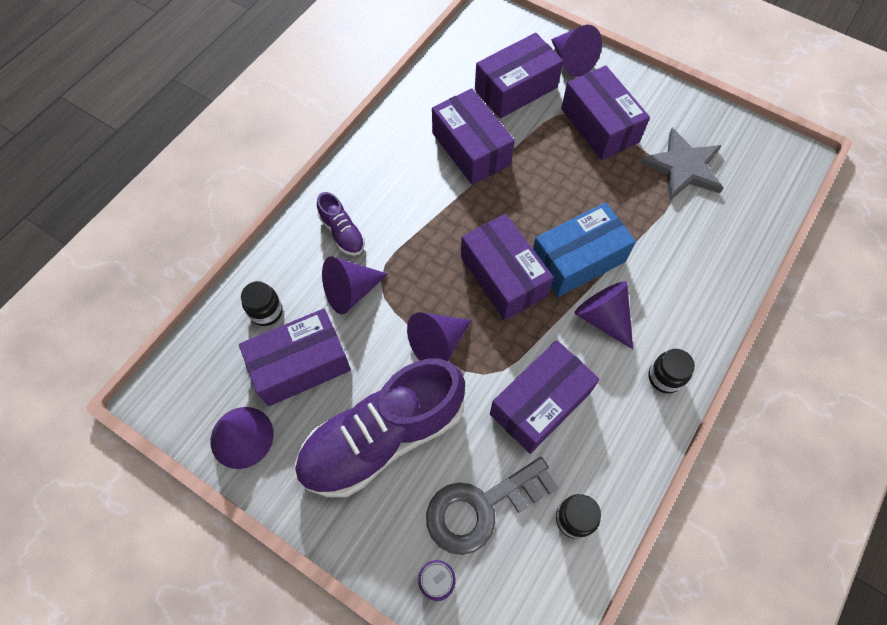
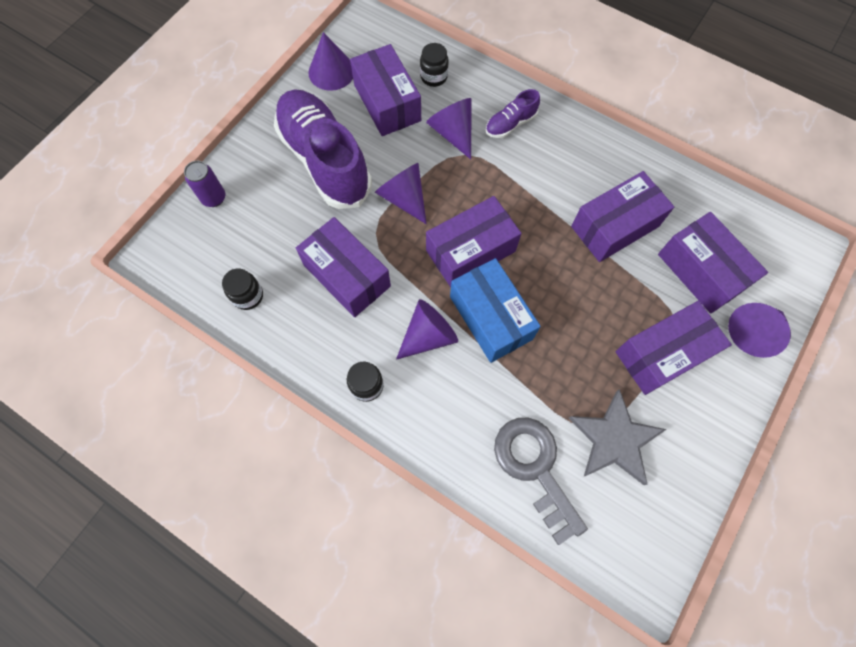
camera: 90 degrees right, 5 degrees up
grey key [426,457,559,555] -> grey key moved to [494,418,588,545]

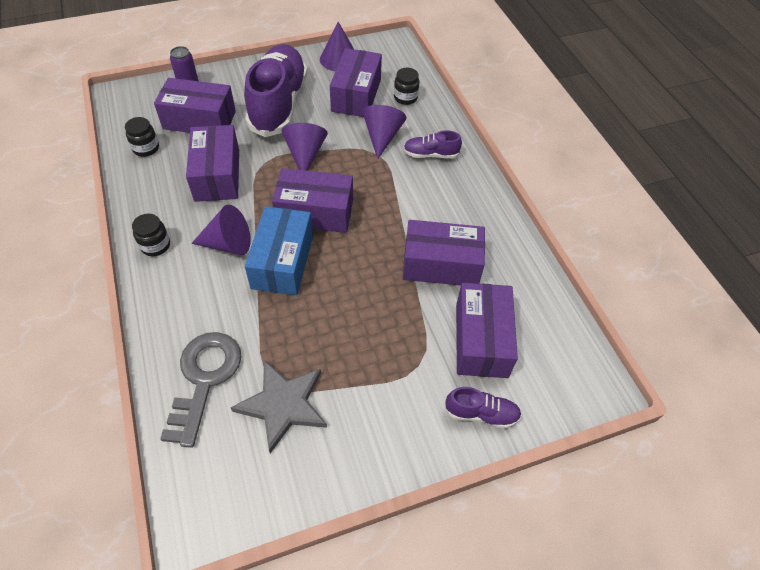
camera: 35 degrees right, 15 degrees down
purple box [615,301,732,395] -> purple box moved to [154,78,236,133]
purple cone [728,303,791,358] -> purple shoe [444,387,522,429]

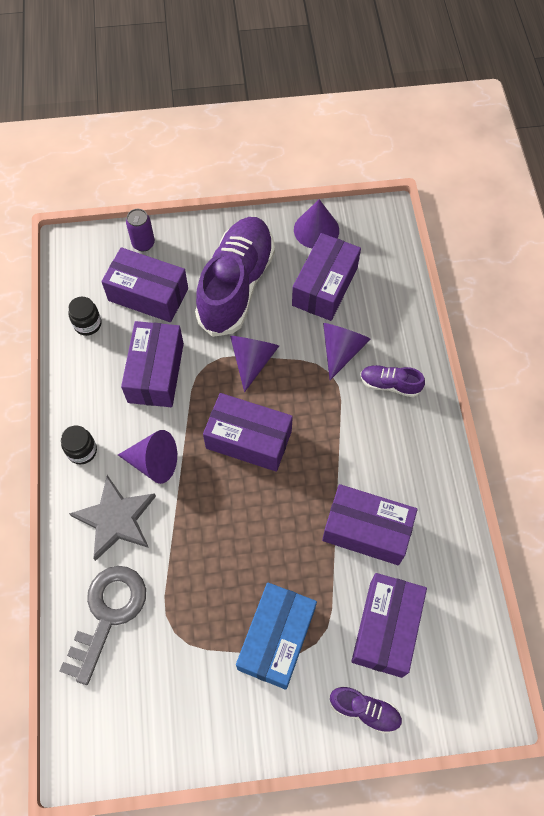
camera: 15 degrees right, 10 degrees up
grey star [231,360,327,453] -> grey star moved to [69,475,156,561]
blue box [245,206,313,295] -> blue box moved to [236,582,317,690]
black jar [394,68,420,105] -> none

